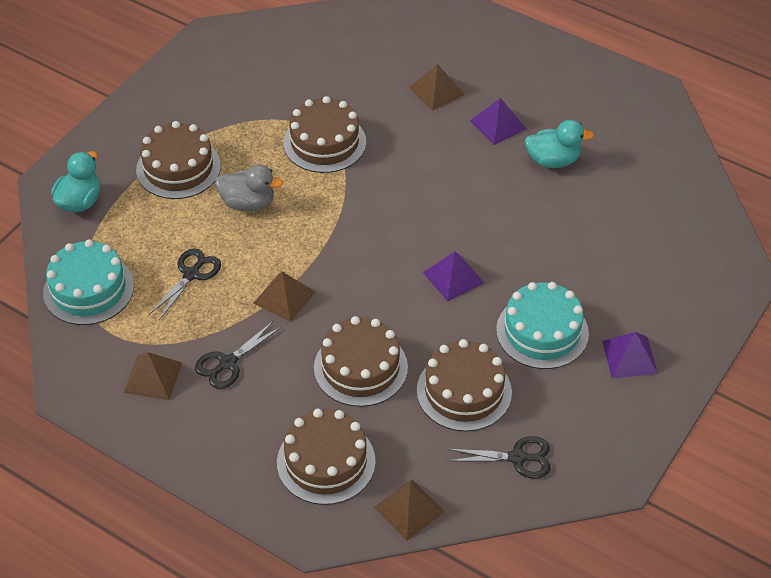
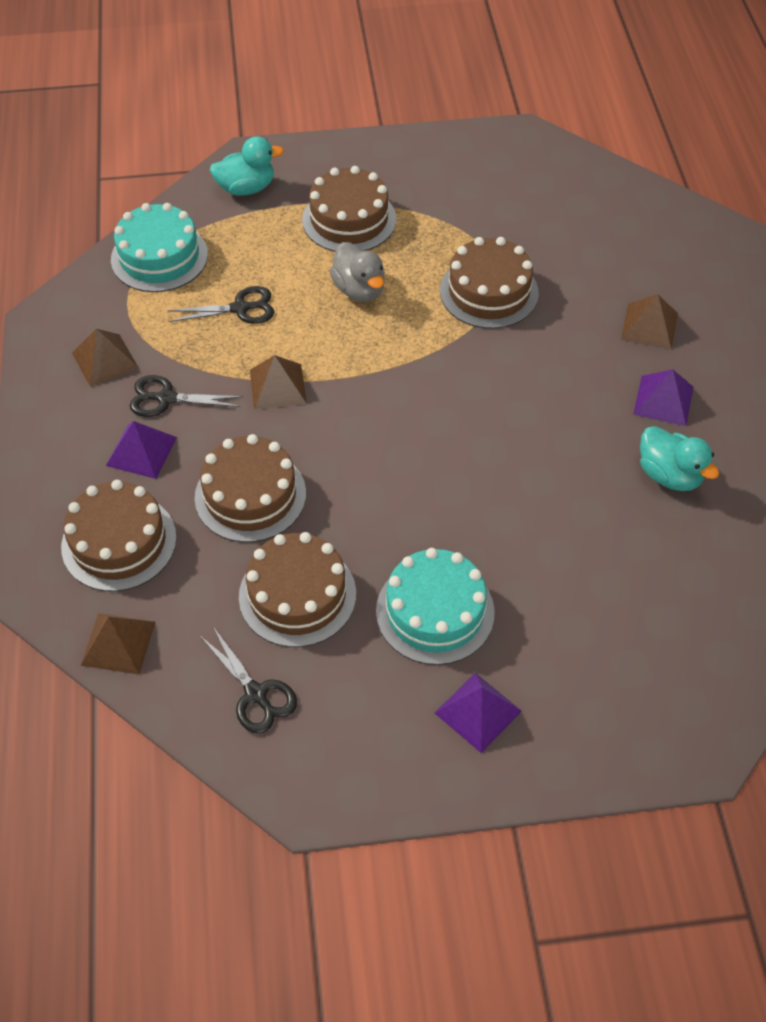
camera: 50 degrees right, 5 degrees up
purple pyramid [423,252,484,301] -> purple pyramid moved to [106,421,177,479]

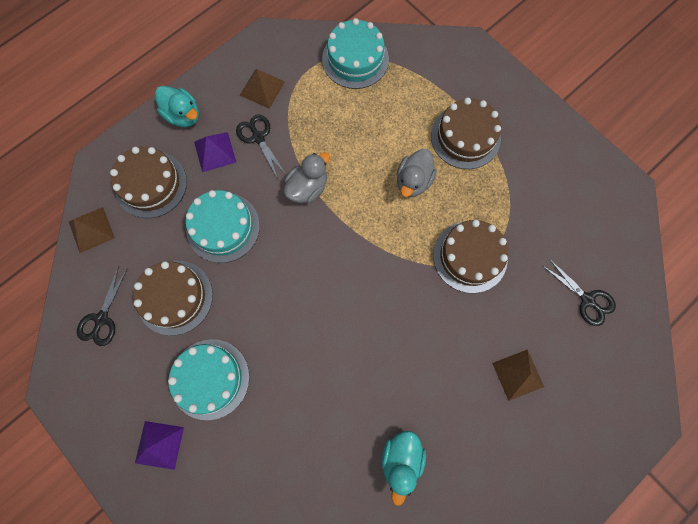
camera: 55 degrees right, 20 degrees up
black scissors [167,286,274,324] -> black scissors moved to [543,259,616,326]
brown cake [195,434,306,542] -> turquoise cake [186,190,260,263]
turquoise duck [210,136,284,196] -> turquoise duck moved to [155,86,199,127]
brown pyramid [250,355,307,410] -> grey duck [284,152,330,203]
purple pyramid [633,369,693,426] -> none

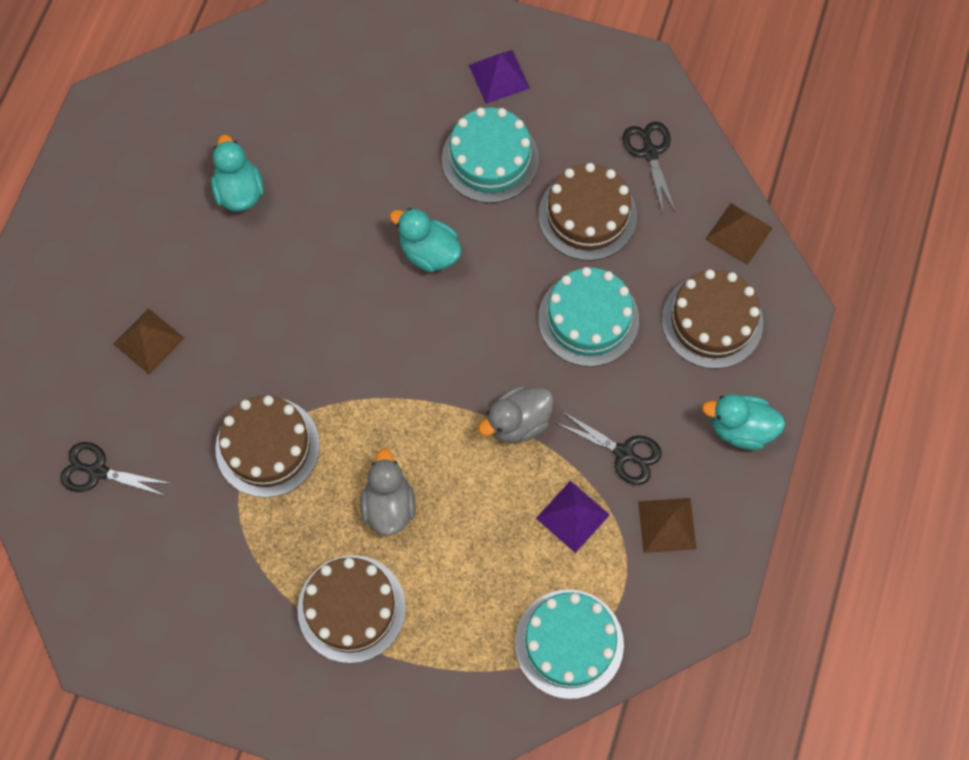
camera: 150 degrees right, 5 degrees down
purple pyramid [194,132,236,172] -> purple pyramid moved to [536,481,610,553]
grey duck [284,152,330,203] -> grey duck turned 45 degrees clockwise [478,386,554,443]
none -> turquoise duck [389,208,462,273]

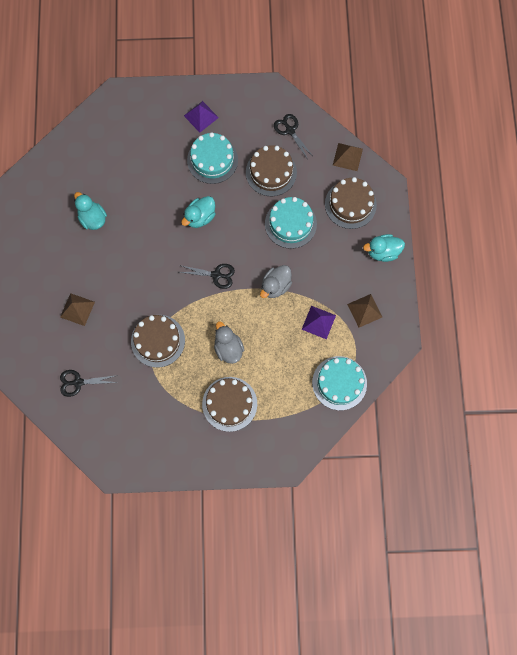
camera: 20 degrees left, 5 degrees up
turquoise duck [389,208,462,273] -> turquoise duck turned 60 degrees counterclockwise [181,196,216,228]
black scissors [556,411,662,485] -> black scissors moved to [179,264,235,289]

